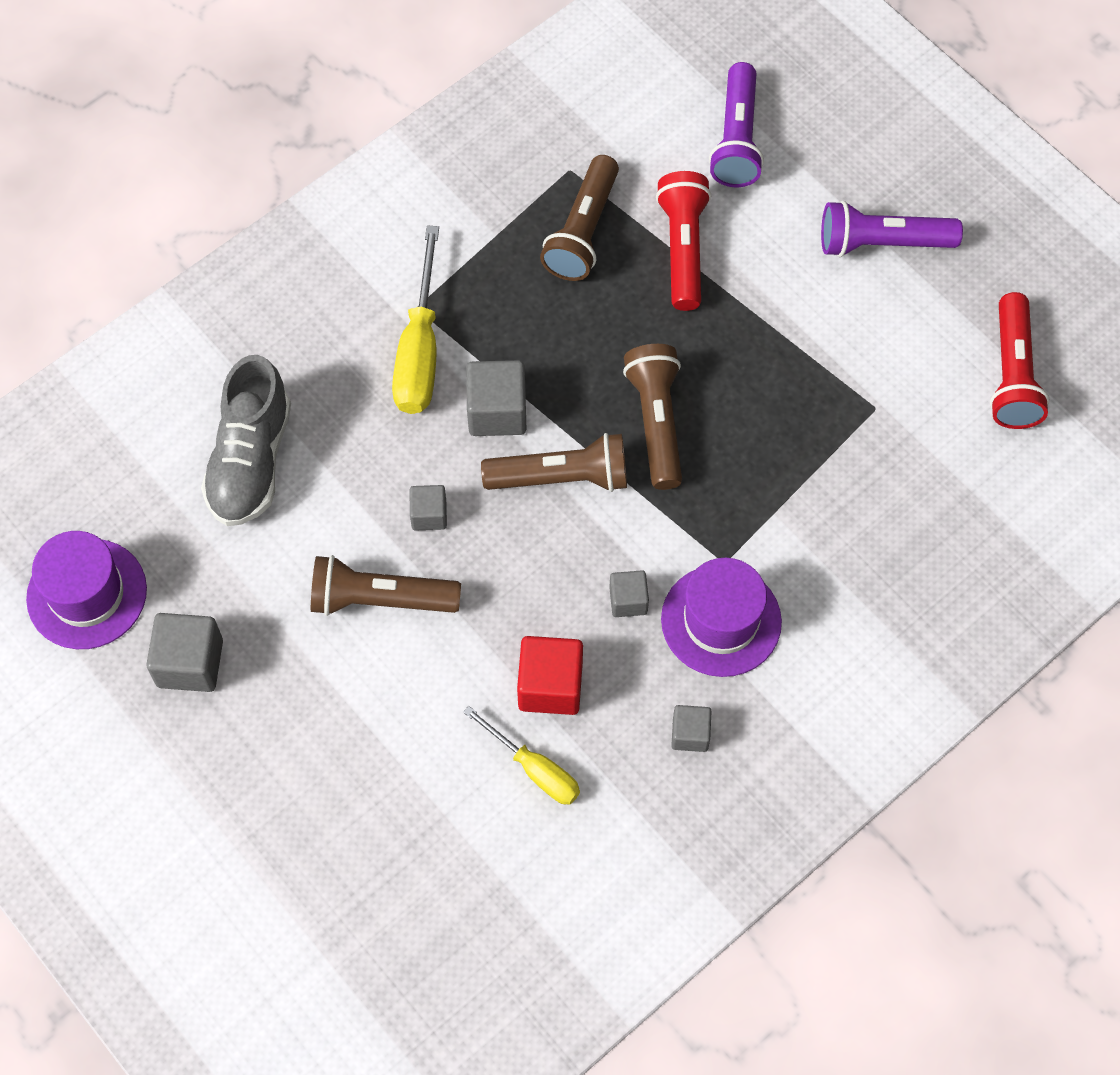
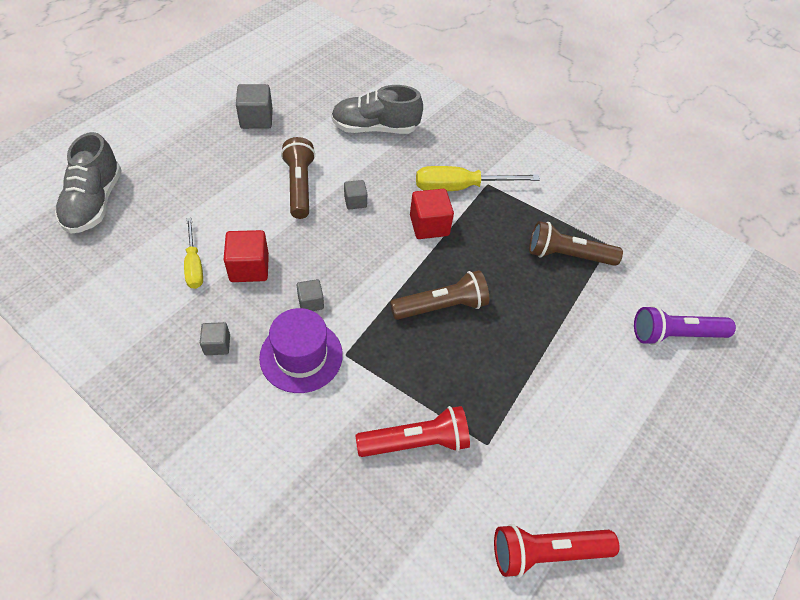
camera: 75 degrees right, 10 degrees down
purple hat [26,531,147,649] -> none
yellow screwdriver [463,706,580,805] -> yellow screwdriver turned 45 degrees counterclockwise [184,218,203,289]
grey cube [466,360,526,436] -> red cube [410,189,454,239]
brown flashlight [481,433,627,492] -> none
red flashlight [656,171,711,311] -> red flashlight moved to [355,406,470,457]
purple flashlight [821,201,963,257] -> none
none -> grey shoe [55,132,122,234]

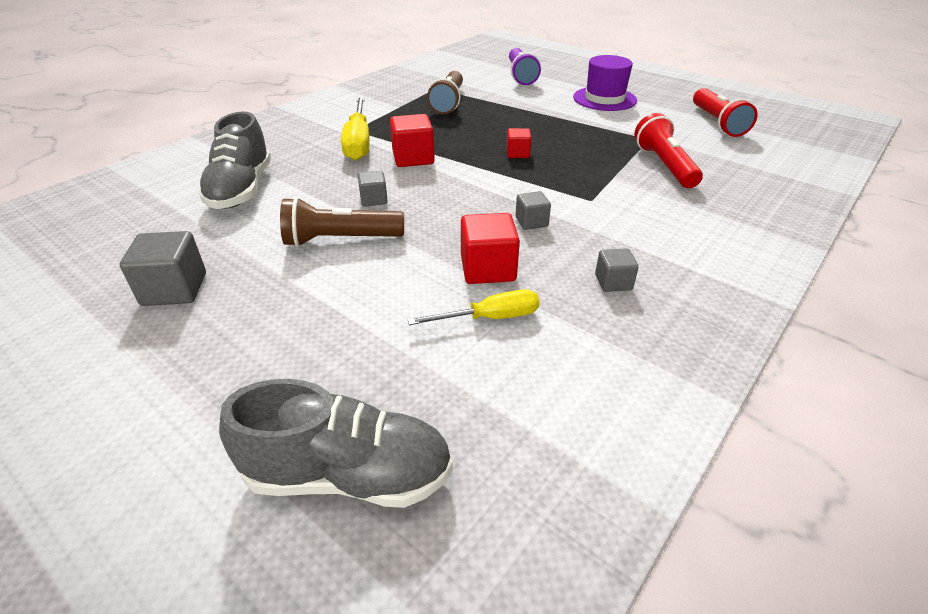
camera: 85 degrees left, 15 degrees down
purple hat [259,308,343,393] -> purple hat moved to [573,55,637,111]
brown flashlight [390,270,489,320] -> red cube [507,128,531,158]

